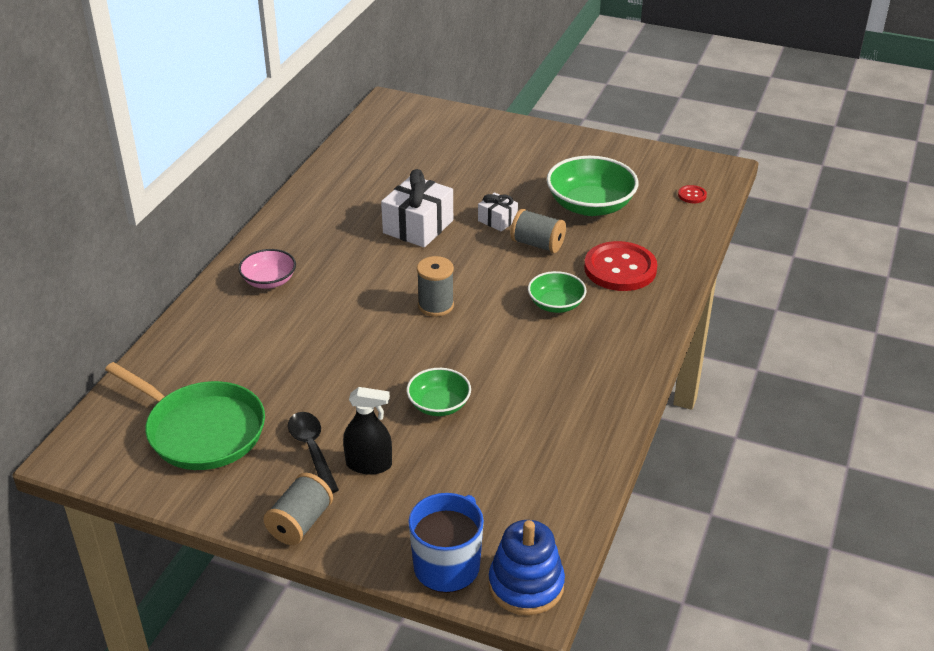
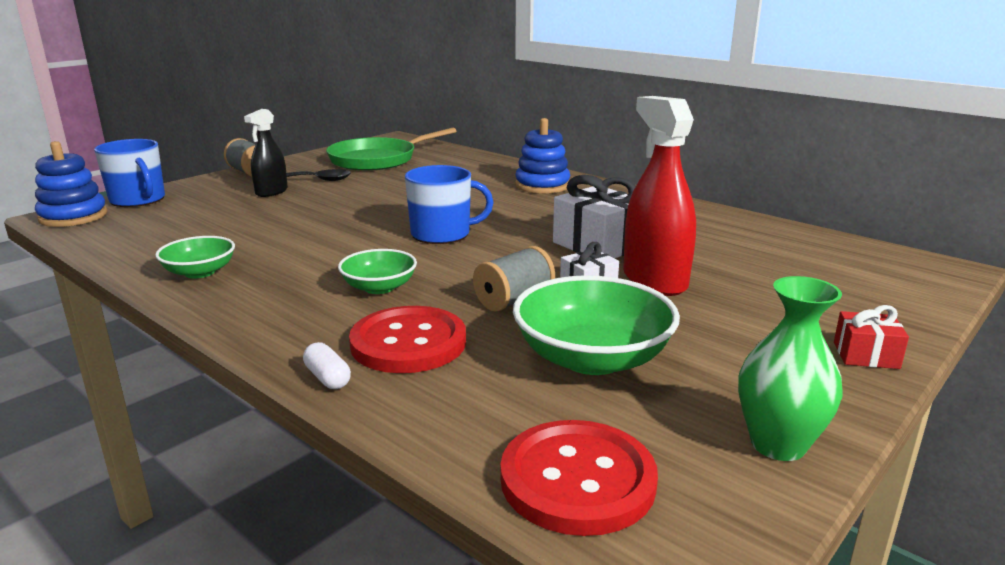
camera: 110 degrees right, 15 degrees down
pink bowl [238,249,296,289] -> blue stacking toy [515,118,570,194]
green bowl [407,368,471,416] -> green bowl moved to [155,236,235,279]
grey spool [417,256,454,317] -> blue mug [405,165,494,244]
red button [678,185,707,203] -> red button [500,420,658,536], size x2.36
none -> white capsule [303,342,351,389]
none -> red spray bottle [623,96,696,296]
none -> green vase [738,276,843,461]
none -> red gift [834,305,909,369]

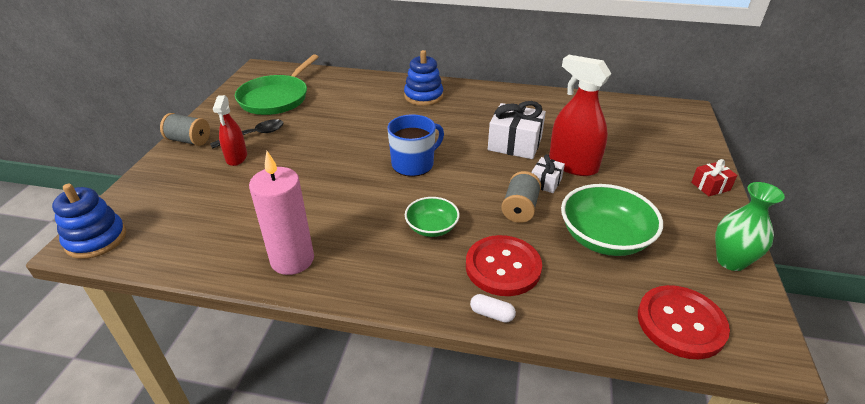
camera: 30 degrees left, 15 degrees up
blue mug [94,139,165,207] -> none
green bowl [155,236,235,279] -> pink candle [249,151,314,275]
black spray bottle [244,109,288,197] -> red spray bottle [213,95,247,166]

